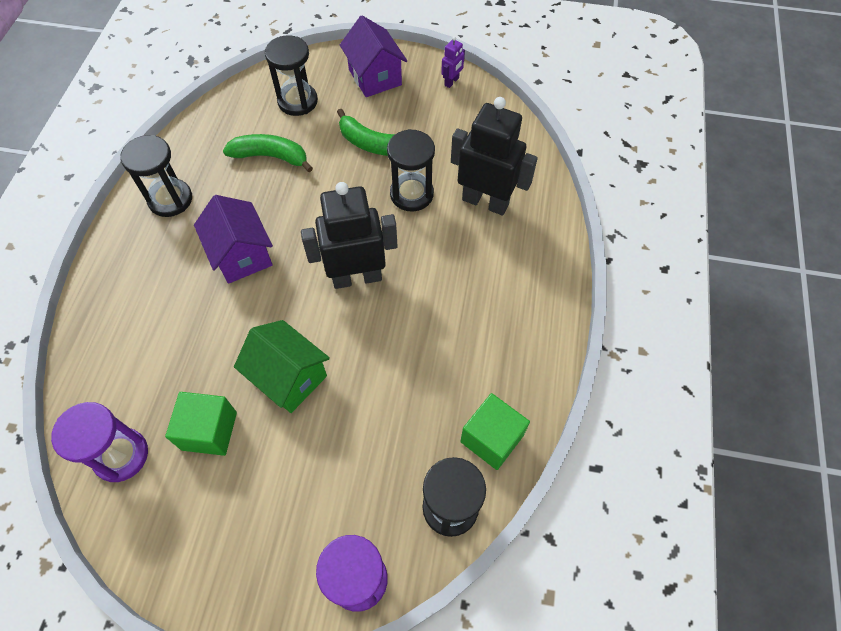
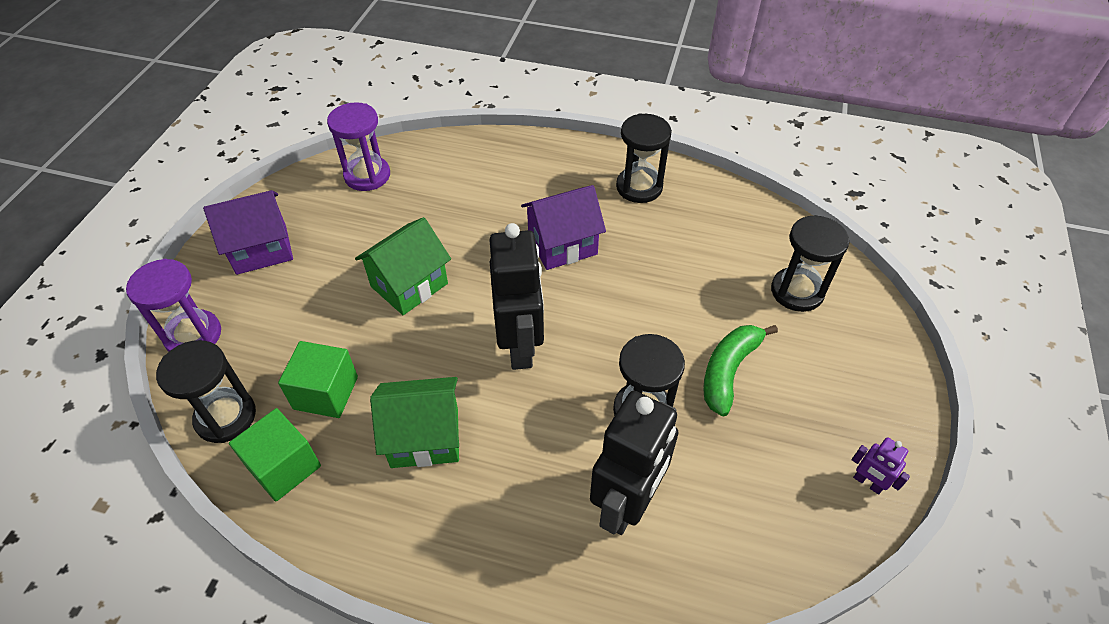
camera: 95 degrees right, 10 degrees down
green cube [165,392,237,456] -> green cube moved to [278,341,358,418]
green banana [223,134,313,172] -> none
purple house [340,15,407,97] -> purple house moved to [203,190,293,275]
none -> green house [370,377,459,468]

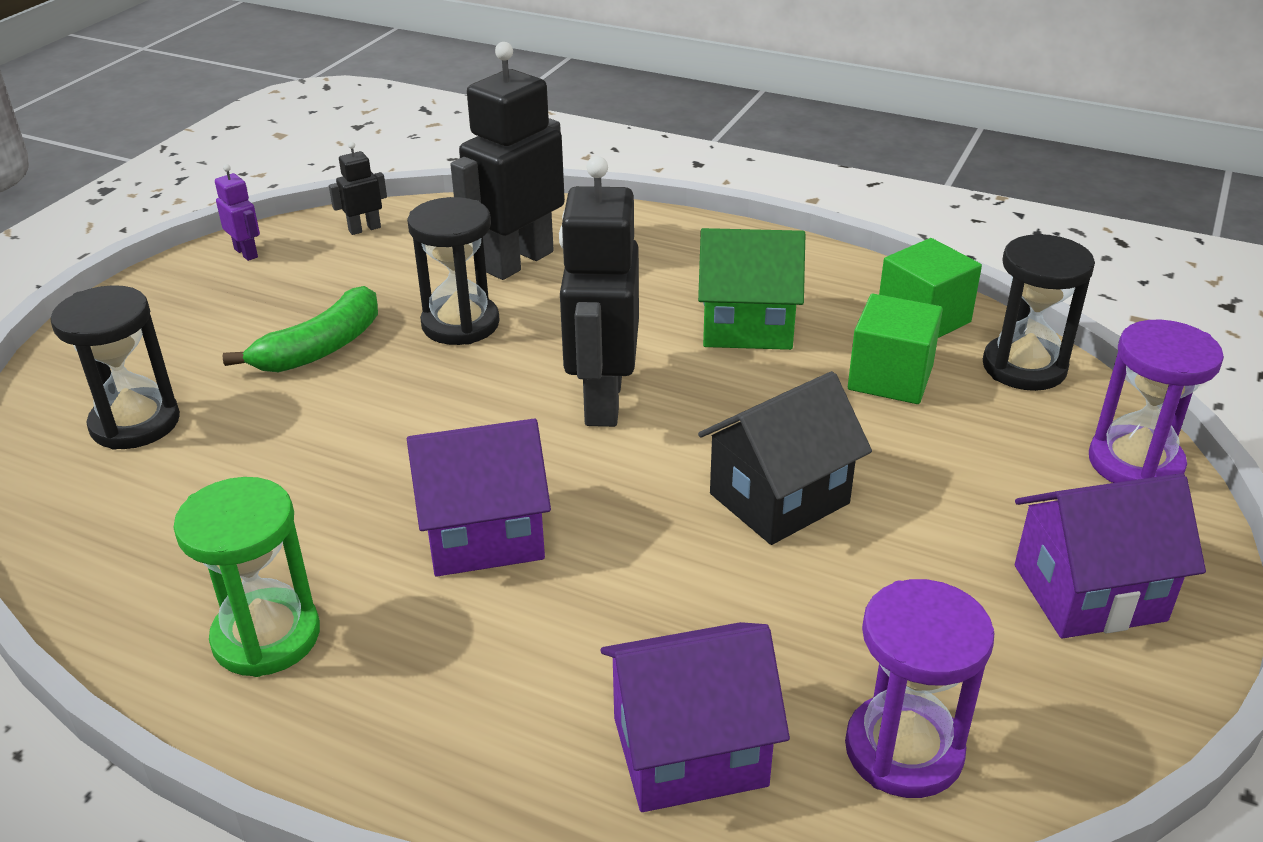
camera: 170 degrees left, 15 degrees down
green house [355,217,451,315] -> black house [698,371,872,545]
black hourglass [616,113,672,203] -> green hourglass [173,477,320,677]
none -> black robot [329,142,387,235]
none -> purple house [601,622,790,812]

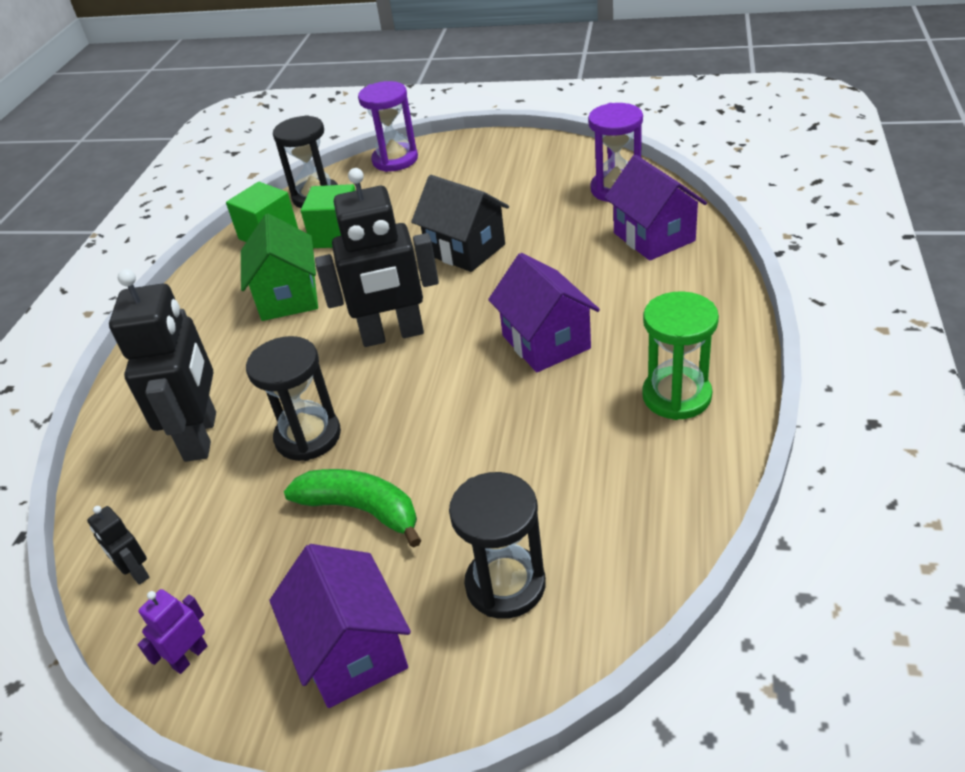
camera: 100 degrees left, 5 degrees up
black robot [451,42,565,280] -> black robot turned 120 degrees counterclockwise [109,269,216,462]
purple house [1015,473,1206,639] -> purple house moved to [269,544,411,708]

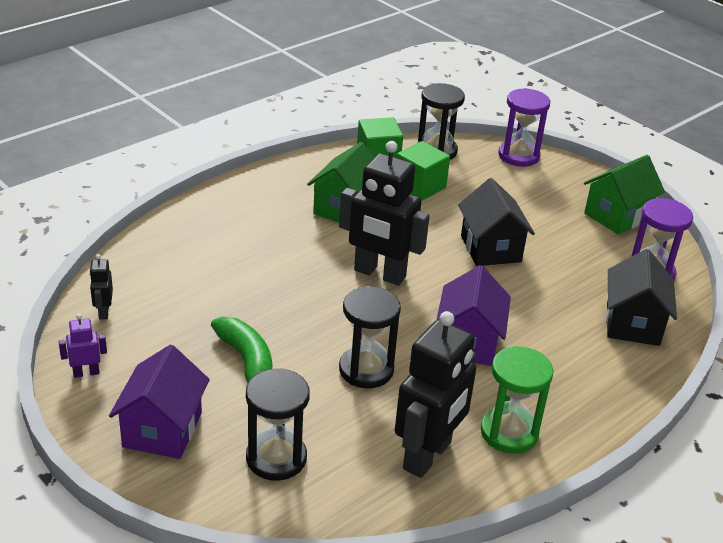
camera: 30 degrees right, 5 degrees down
black robot [109,269,216,462] -> black robot moved to [395,311,476,478]
black hourglass [246,336,341,461] -> black hourglass moved to [339,286,401,388]
purple house [605,155,707,261] -> black house [606,249,677,346]
none -> green house [584,155,665,235]

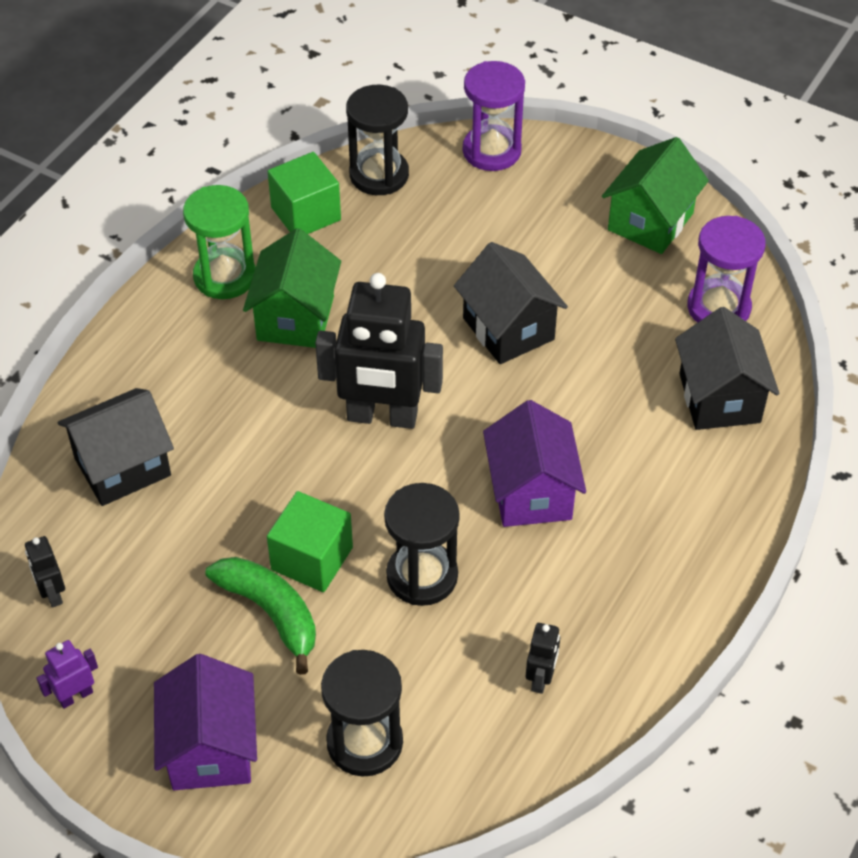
camera: 15 degrees left, 15 degrees up
black robot [395,311,476,478] -> black robot [526,623,560,694], size x0.44
green cube [397,141,450,201] -> green cube moved to [267,491,353,592]
green hourglass [481,346,553,454] -> green hourglass moved to [183,185,256,299]
none -> black house [57,388,174,506]

